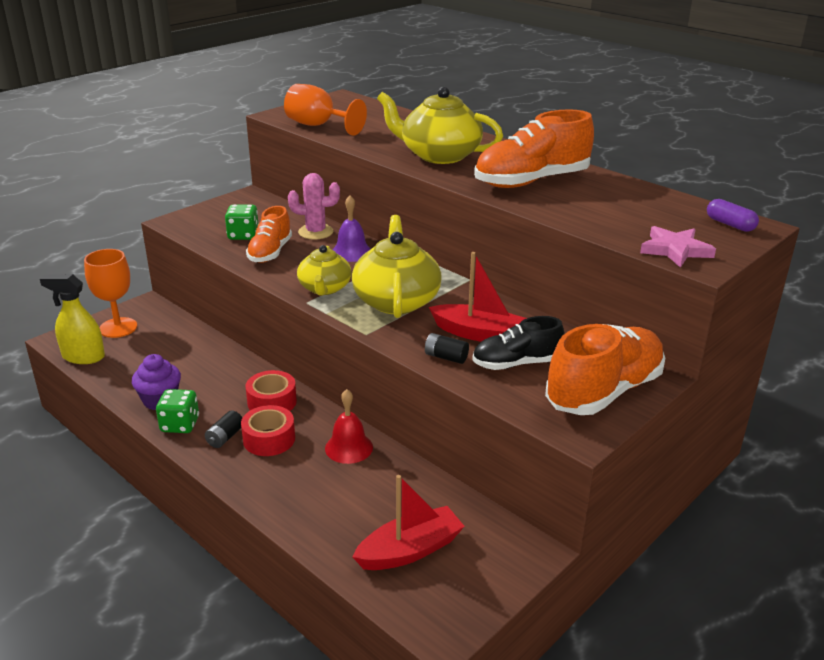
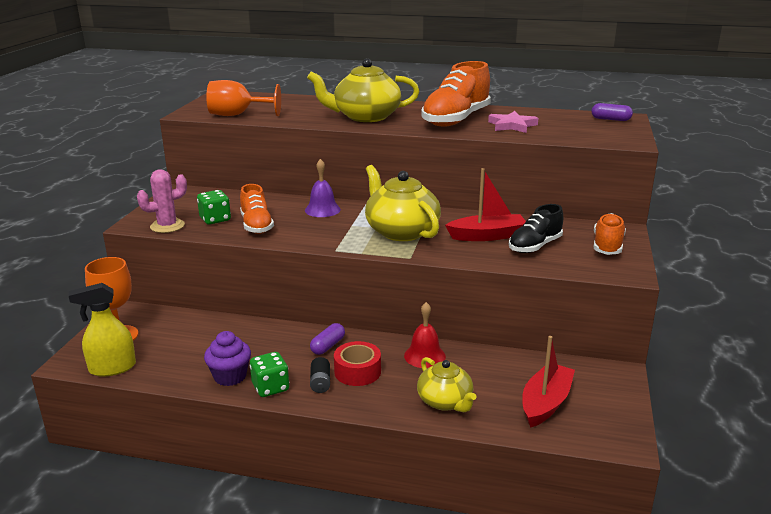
camera: 30 degrees left, 5 degrees down
red tape [246,370,297,411] -> purple capsule [310,323,345,355]
pink cactus [288,173,340,240] -> pink cactus moved to [137,169,187,233]
yellow teapot [297,245,352,295] -> yellow teapot moved to [417,357,477,412]
black battery [425,333,469,364] -> none
orange shoe [545,324,665,415] -> orange shoe [594,213,626,255], size x0.61
pink star [640,226,716,268] -> pink star moved to [488,111,538,133]

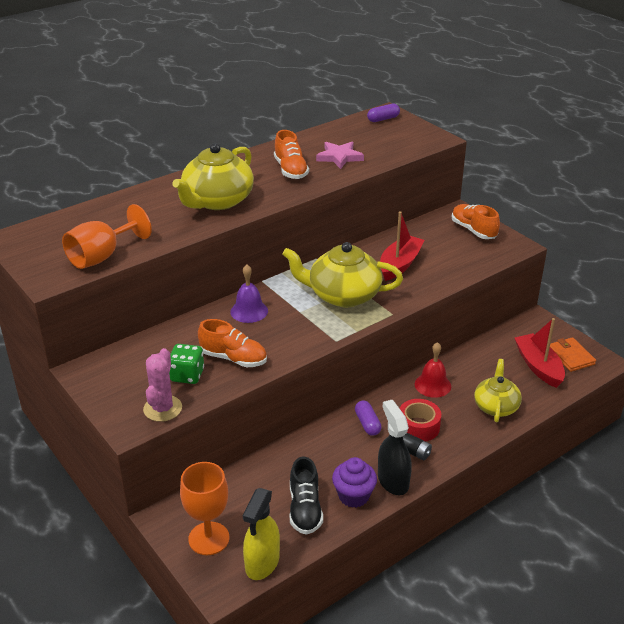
camera: 50 degrees left, 10 degrees up
green dice [250,352,289,397] -> black spray bottle [378,400,412,495]
yellow teapot [417,357,477,412] -> yellow teapot turned 90 degrees counterclockwise [474,359,522,422]
orange shoe [421,61,491,127] -> orange shoe [274,130,309,179], size x0.61
black shoe [509,204,563,253] -> black shoe moved to [290,457,323,535]
none -> orange wallet [550,337,596,372]

